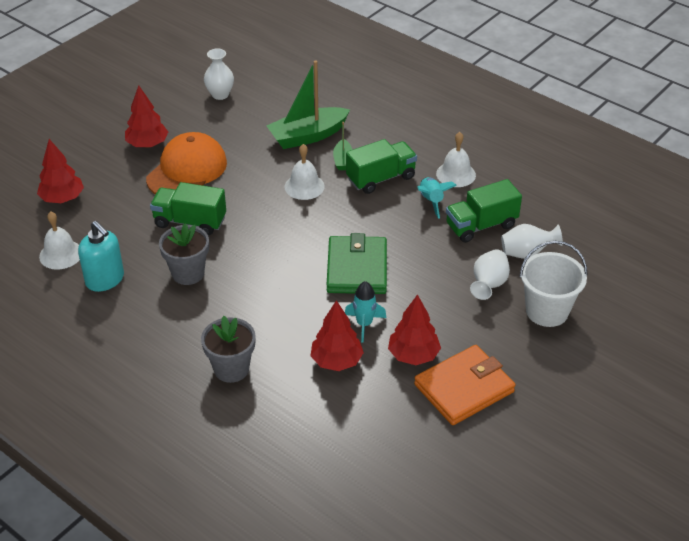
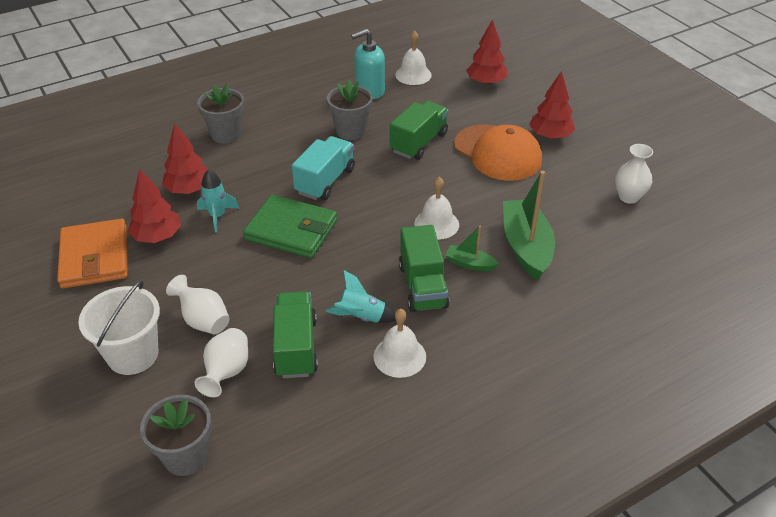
camera: 110 degrees right, 0 degrees up
none -> grey flower pot [140,395,212,476]
none -> turquoise truck [292,136,355,200]

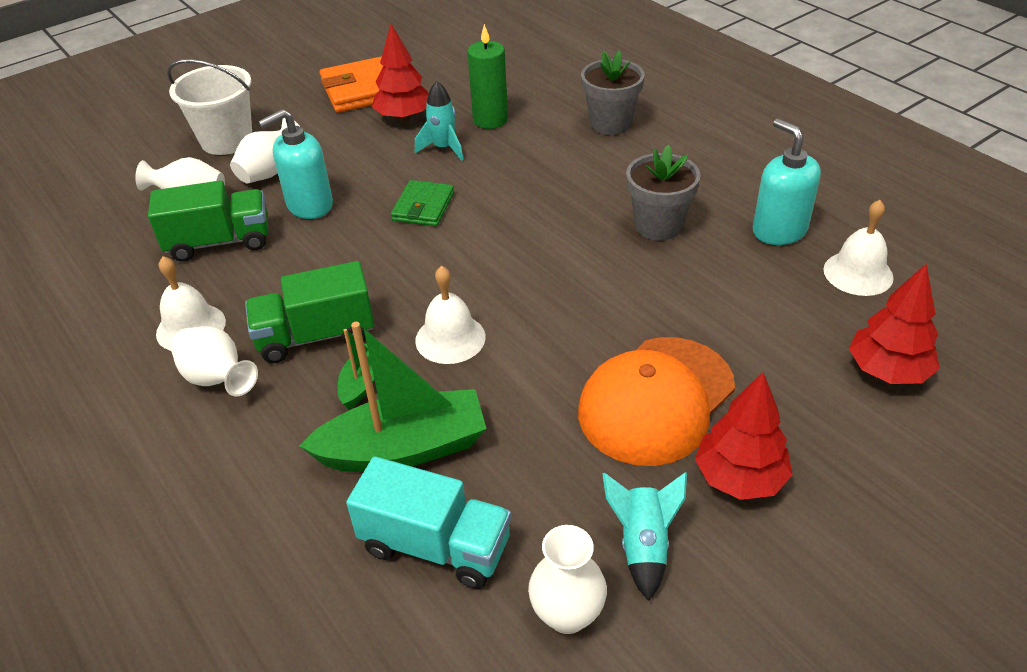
camera: 85 degrees right, 0 degrees up
grey flower pot [140,395,212,476] -> none
red tree [162,123,208,194] -> green candle [467,24,508,129]
green wallet [243,195,337,258] -> green wallet [391,180,454,226], size x0.59
turquoise truck [292,136,355,200] -> turquoise truck moved to [346,456,511,589]
turquoise rocket [326,270,396,323] -> turquoise rocket moved to [602,472,687,601]
green truck [390,101,449,160] -> none
none -> white vase [171,326,258,396]
none -> turquoise soap dispenser [258,109,333,219]

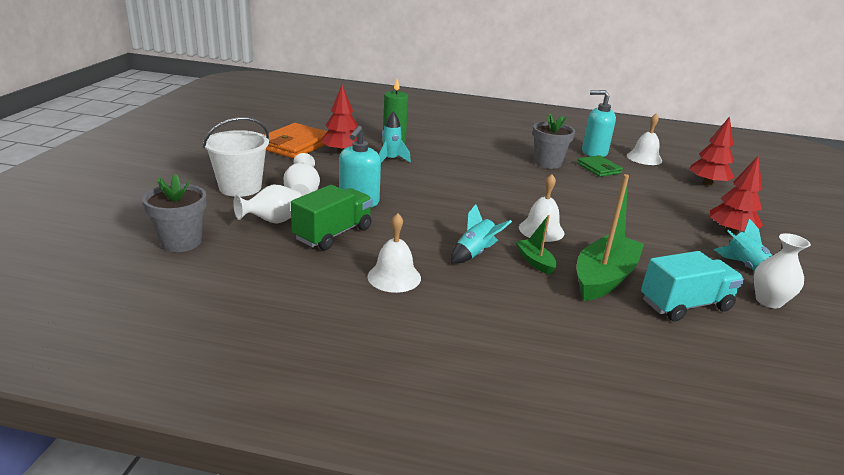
camera: 45 degrees left, 15 degrees down
white vase [171,326,258,396] -> none
green truck [245,261,374,363] -> turquoise rocket [451,204,512,264]
green wallet [391,180,454,226] -> green wallet moved to [577,155,623,177]
orange cap [578,337,735,466] -> none
grey flower pot [581,50,645,135] -> grey flower pot moved to [142,174,207,252]

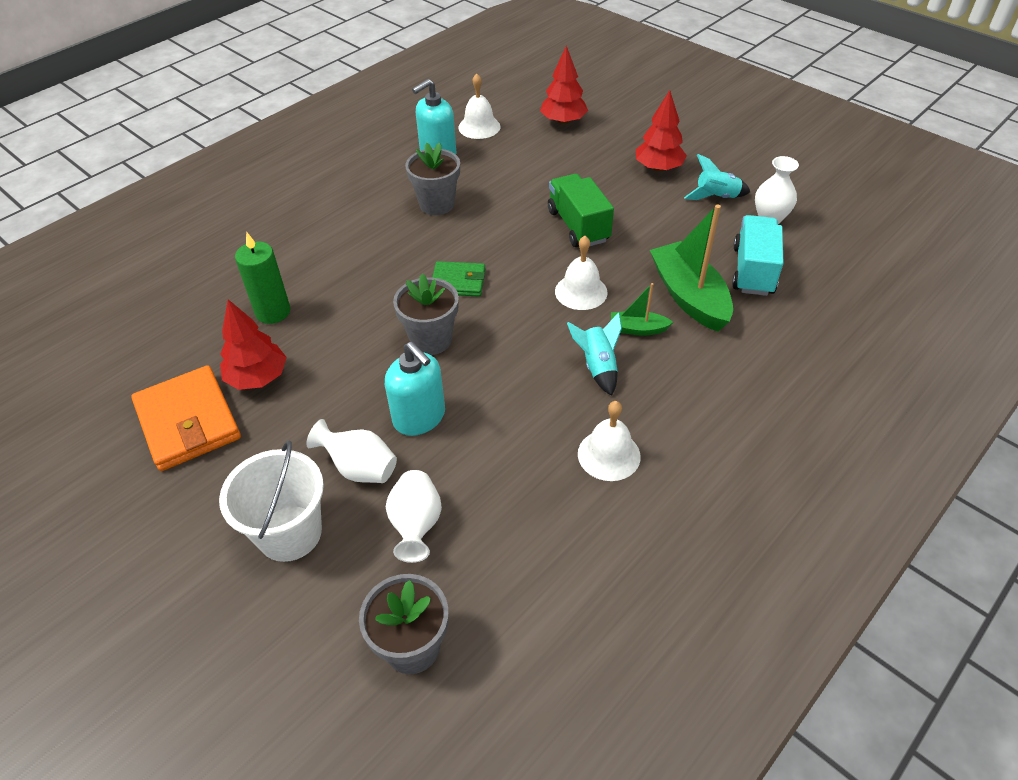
camera: 55 degrees left, 20 degrees up
green truck [291,185,373,250] -> green truck moved to [548,174,614,247]
turquoise rocket [379,111,411,163] -> none
green wallet [577,155,623,177] -> green wallet moved to [432,261,485,297]
none -> grey flower pot [393,274,459,355]

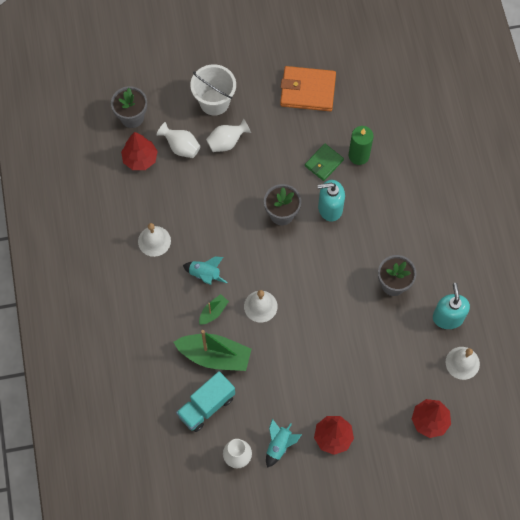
camera: 125 degrees right, 20 degrees up
red tree [220,299,287,390] -> red tree moved to [121,132,158,170]
turquoise soap dispenser [385,342,445,436] -> turquoise soap dispenser moved to [318,180,345,222]
green wallet [432,261,485,297] -> green wallet moved to [305,144,344,181]
green truck [548,174,614,247] -> none
turquoise truck [732,215,784,296] -> turquoise truck turned 90 degrees clockwise [176,371,235,432]

